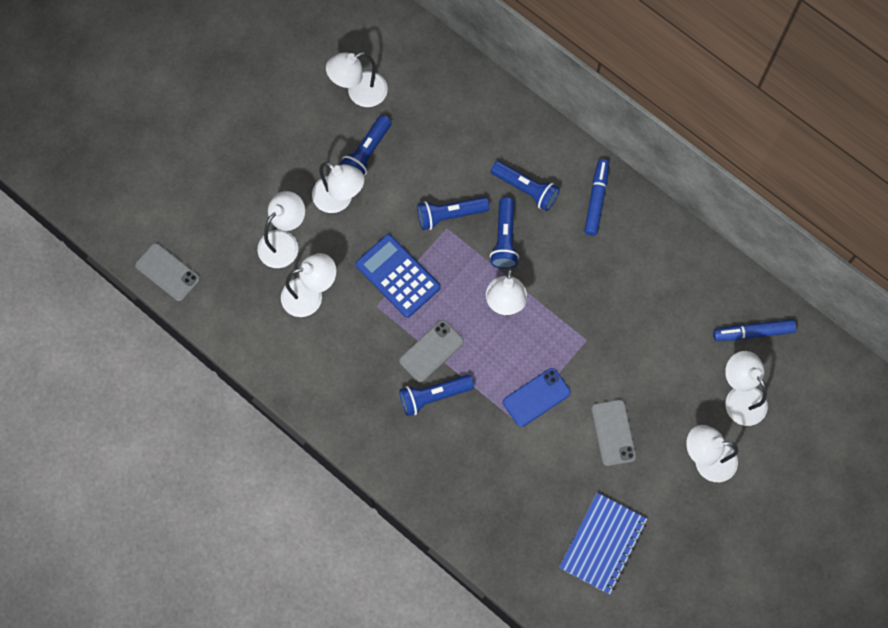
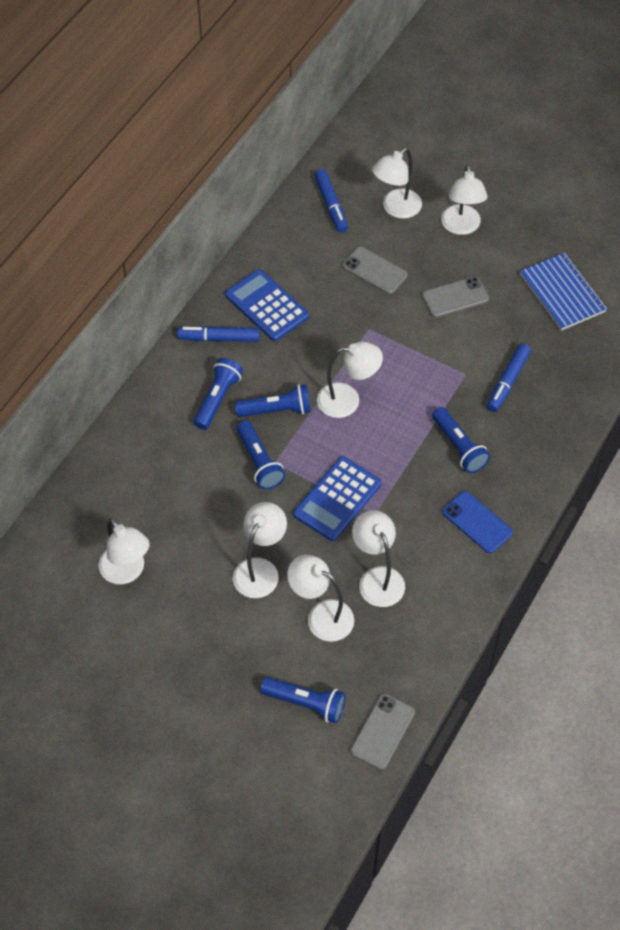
camera: 100 degrees left, 15 degrees down
blue flashlight [339,115,392,175] -> blue flashlight moved to [260,677,346,724]
grey phone [399,320,464,383] -> grey phone moved to [343,247,408,294]
blue phone [503,368,571,427] -> blue phone moved to [442,491,513,553]
blue notebook [559,493,647,594] -> blue notebook turned 45 degrees clockwise [520,253,607,331]
none -> blue calculator [225,269,309,341]
none -> blue marker [487,344,531,412]

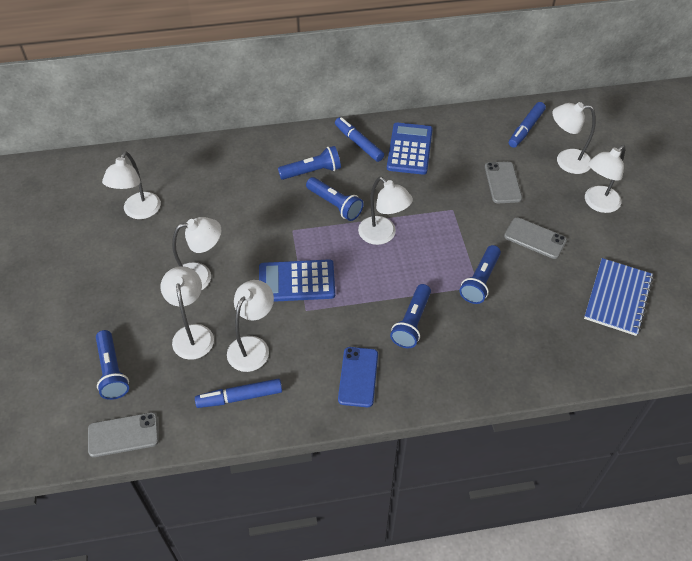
camera: 50 degrees right, 5 degrees down
blue flashlight [236,421,286,490] -> blue flashlight moved to [460,245,501,304]
blue marker [487,344,531,412] -> blue marker moved to [195,379,282,408]

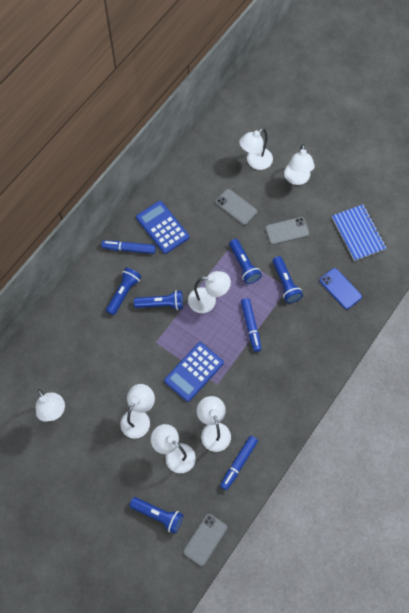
camera: 45 degrees left, 15 degrees up
blue phone [338,347,378,407] -> blue phone moved to [320,268,362,309]
blue flashlight [390,284,431,348] -> blue flashlight moved to [229,239,262,284]
blue marker [509,102,546,148] -> blue marker moved to [241,298,261,352]

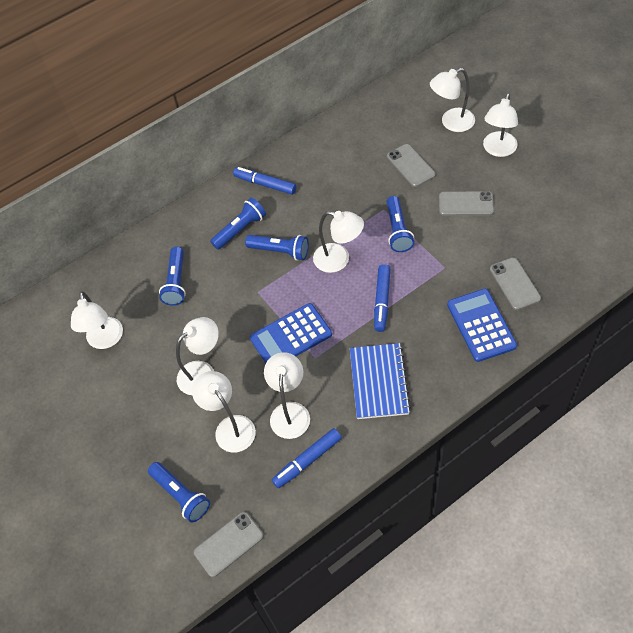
camera: 25 degrees right, 10 degrees down
blue calculator [136,201,189,254] -> blue calculator moved to [447,289,517,362]
blue flashlight [273,256,303,303] -> blue flashlight moved to [159,246,186,306]
blue phone [320,268,362,309] -> grey phone [490,257,541,310]
blue notebook [332,205,386,261] -> blue notebook moved to [350,343,411,419]

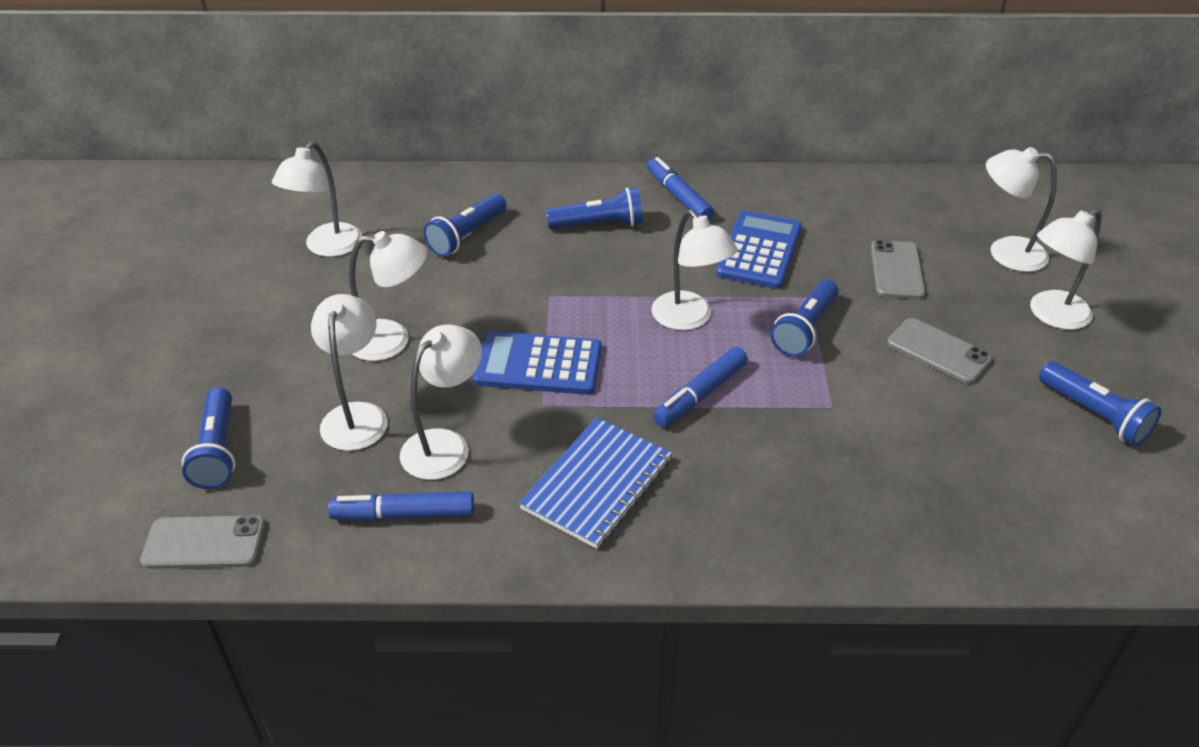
camera: 30 degrees right, 15 degrees down
blue flashlight [245,235,309,261] -> blue flashlight moved to [1039,361,1161,446]
blue calculator [447,289,517,362] -> blue calculator moved to [716,211,802,289]
grey phone [490,257,541,310] -> none

